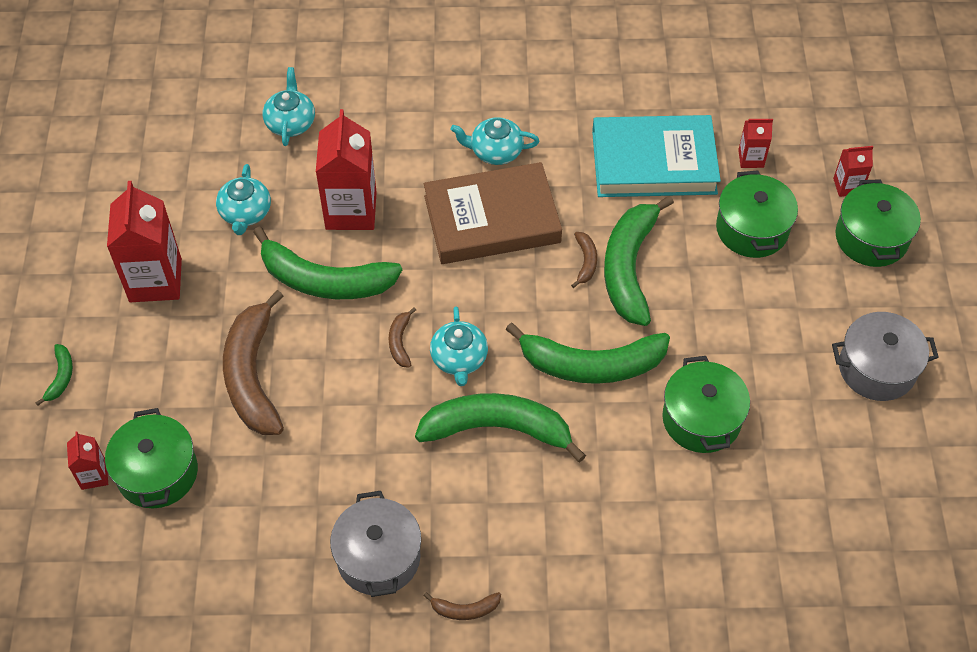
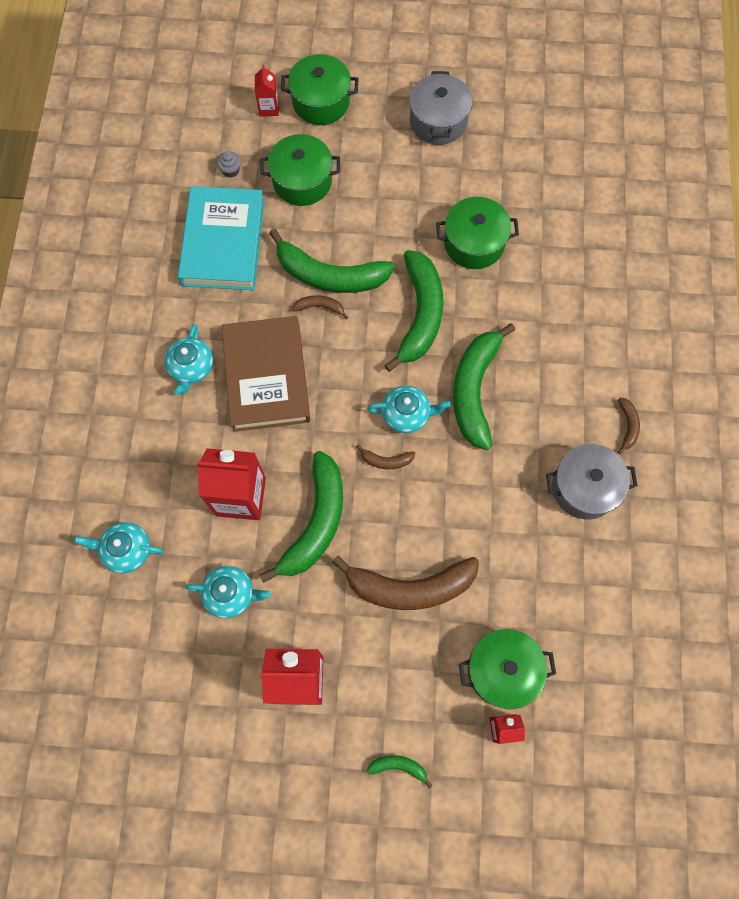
camera: 85 degrees left, 15 degrees up
red carton [738,119,773,168] -> grey cupcake [217,151,241,178]

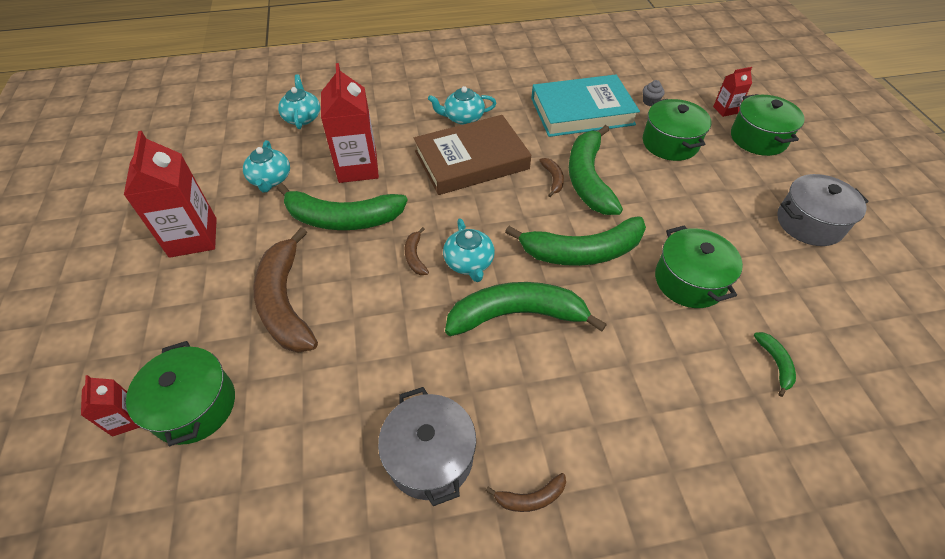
camera: 75 degrees right, 20 degrees down
green banana [367,755,432,788] -> green banana moved to [754,332,796,397]

